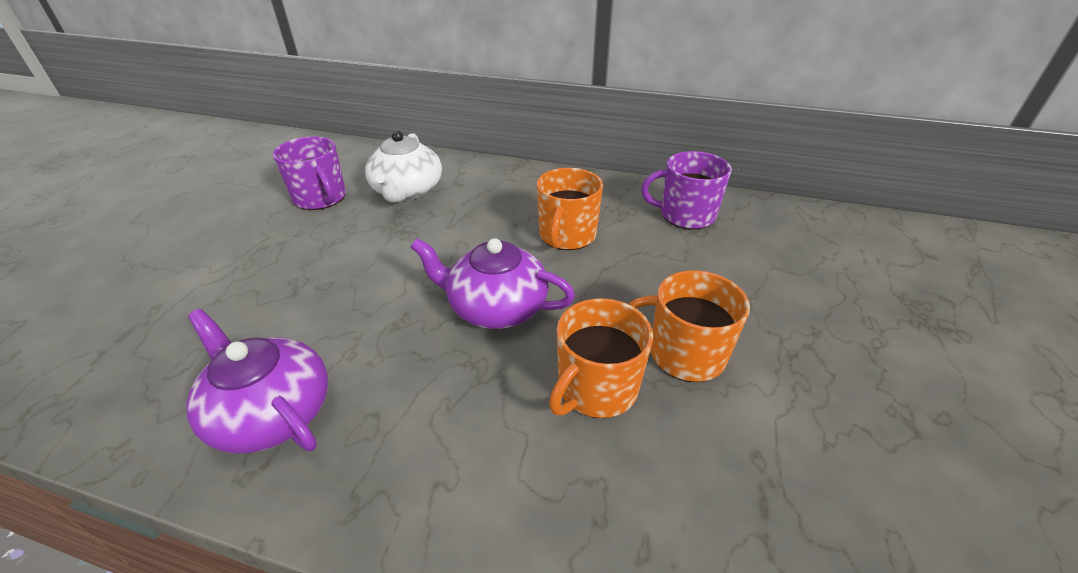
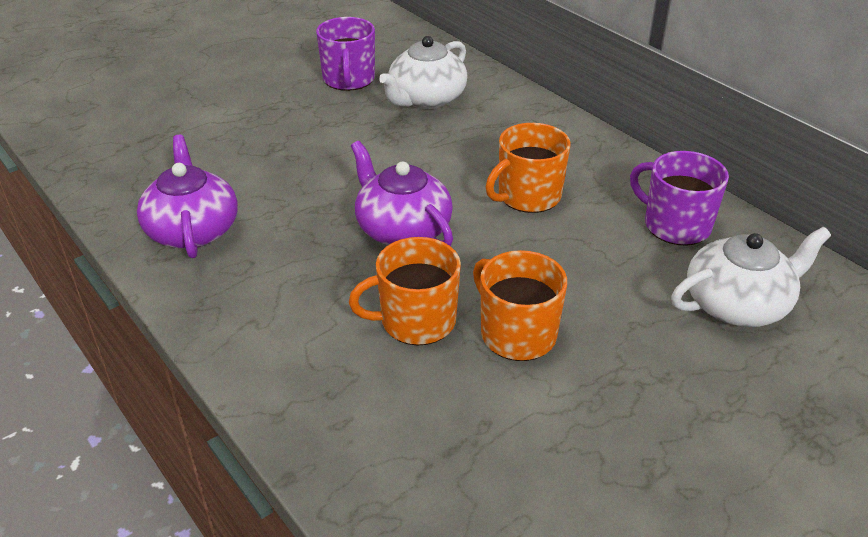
camera: 35 degrees right, 0 degrees up
none -> white teapot [671,227,831,327]

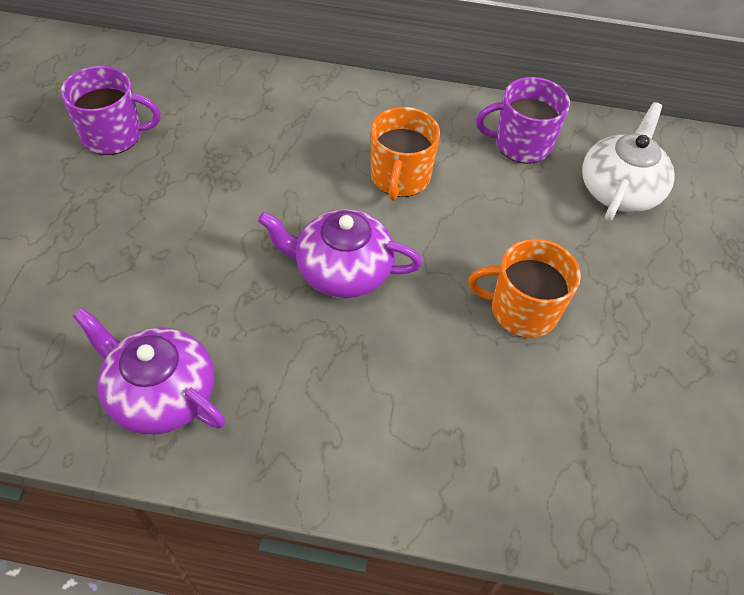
camera: 45 degrees left, 15 degrees up
purple mug [316,17,375,91] -> purple mug turned 45 degrees counterclockwise [60,66,161,155]
orange mug [349,237,461,346] -> none
white teapot [379,36,468,109] -> none

